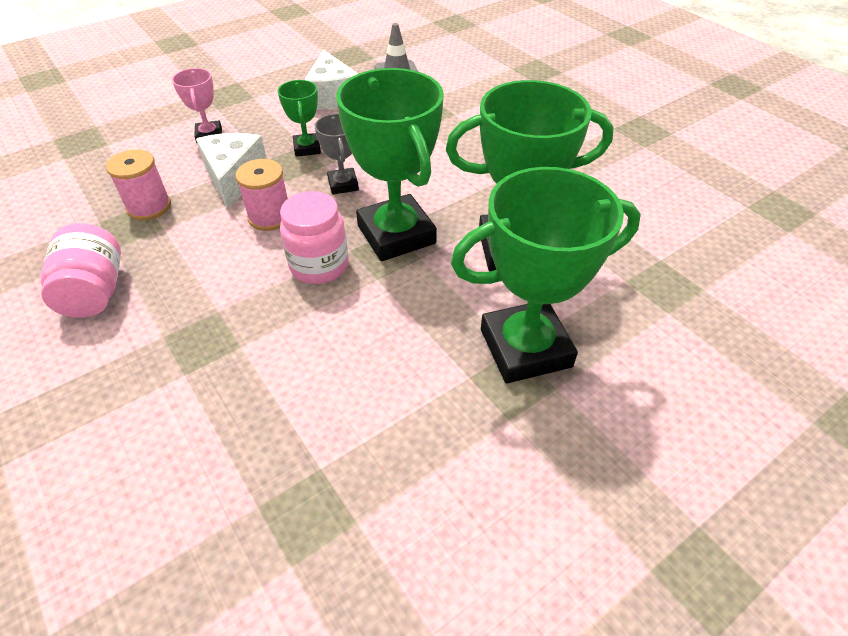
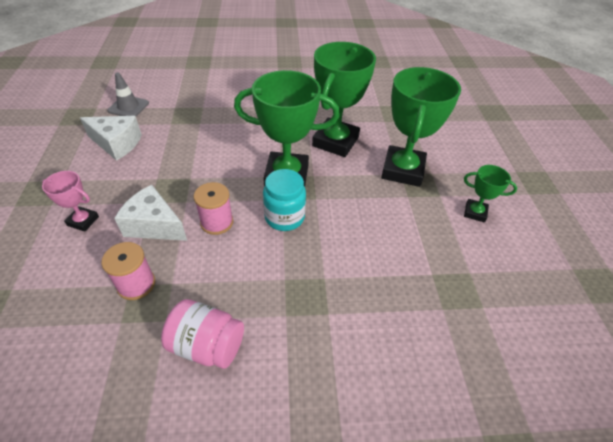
camera: 60 degrees left, 0 degrees up
green trophy [277,80,321,157] -> green trophy moved to [464,165,517,223]
pink jar [280,191,348,284] -> turquoise jar [263,169,306,231]
grey trophy [315,113,359,195] -> none

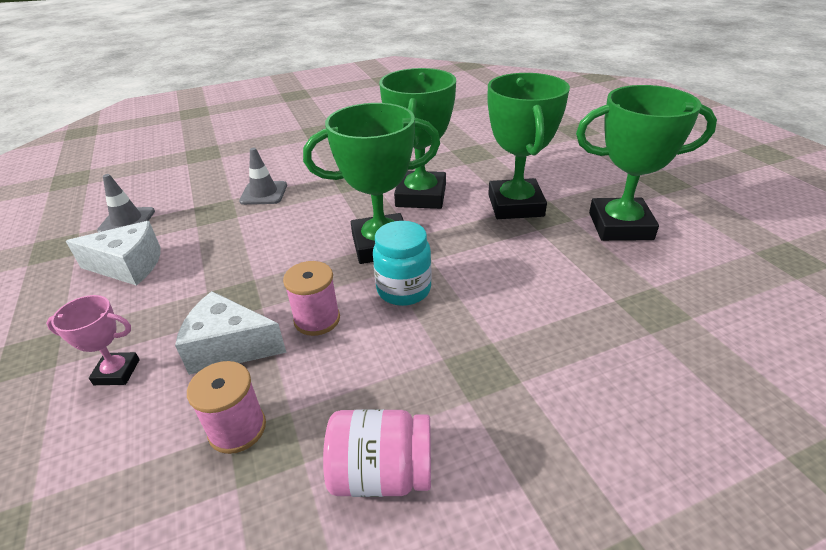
camera: 15 degrees left, 10 degrees down
green trophy [464,165,517,223] -> green trophy [576,85,717,241], size x2.06
none -> grey traffic cone [239,148,287,205]

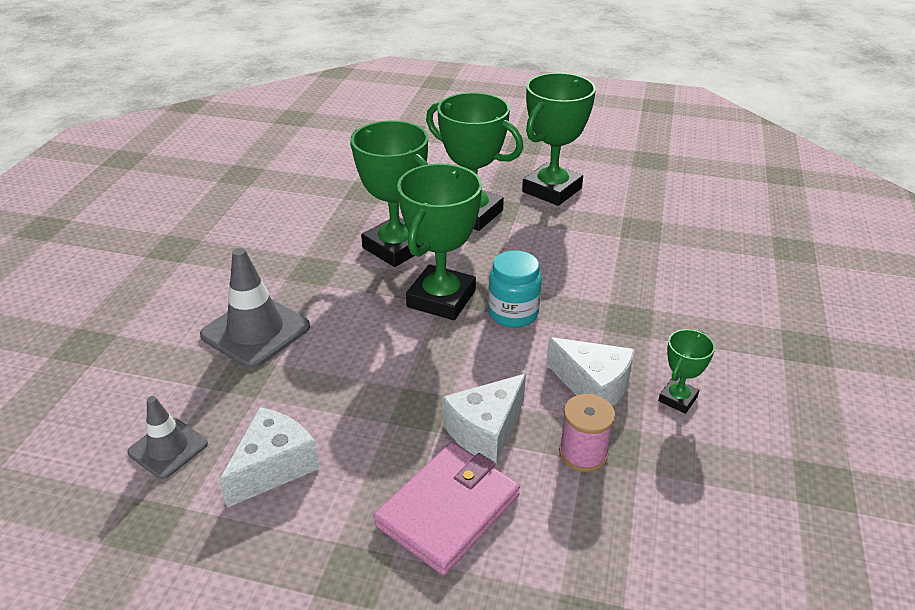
camera: 55 degrees left, 0 degrees up
pink trophy [46,295,140,385] -> pink wallet [374,442,520,575]
grey traffic cone [239,148,287,205] -> grey traffic cone [200,248,310,368], size x1.64
pink spool [283,261,340,336] -> none
pink jar [323,409,431,497] -> green trophy [658,329,715,414]
none -> white cheese [546,337,634,407]

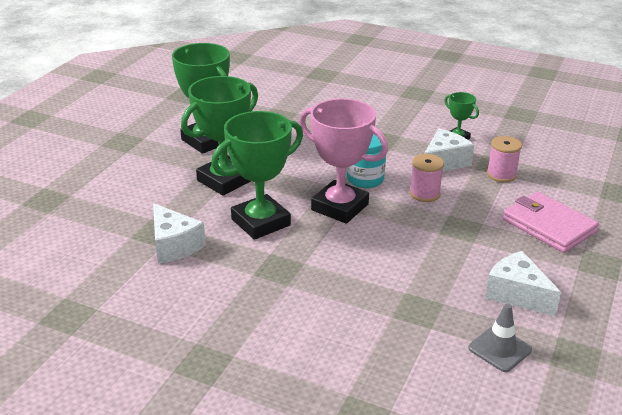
camera: 80 degrees left, 5 degrees down
grey traffic cone [200,248,310,368] -> none
green trophy [397,163,482,320] -> pink trophy [299,98,388,224]
white cheese [442,374,526,464] -> white cheese moved to [153,203,206,264]
none -> pink spool [410,154,444,202]

